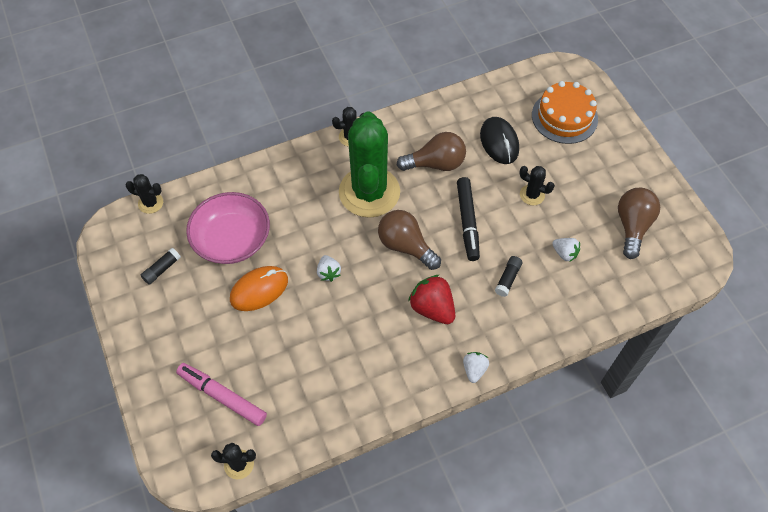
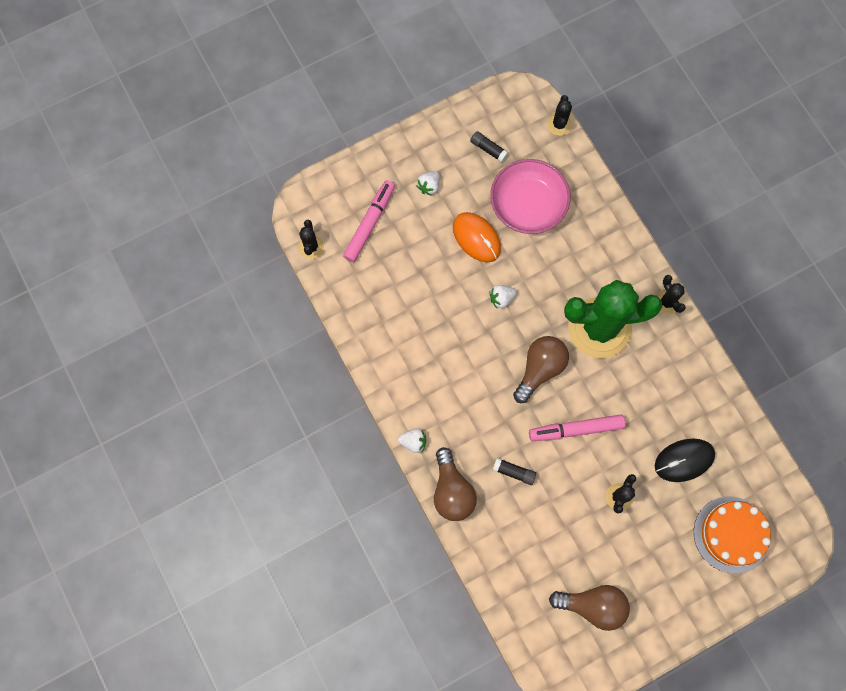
camera: 85 degrees right, 15 degrees up
brown light bulb [397,132,466,171] -> brown light bulb moved to [434,447,477,521]
red strawberry [408,275,455,324] -> none
black marker [457,177,480,261] -> pink marker [529,415,626,441]
white strawberry [552,238,580,262] -> white strawberry moved to [416,171,440,196]

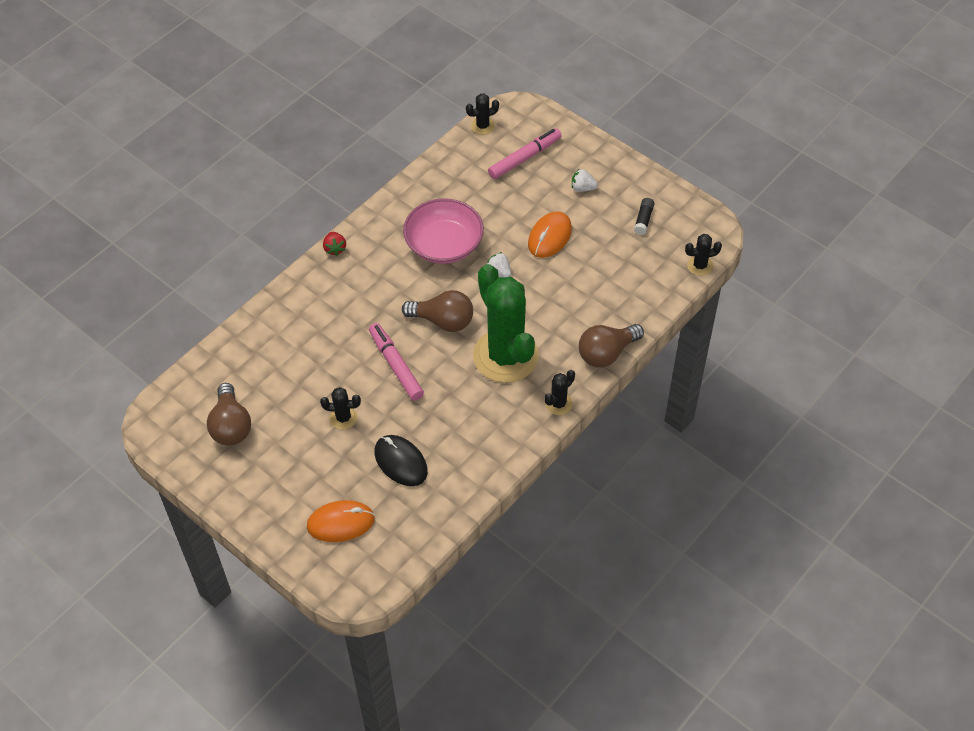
camera: 70 degrees right, 20 degrees down
pink marker [343,180,395,262] -> pink marker turned 45 degrees counterclockwise [488,128,562,179]
white strawberry [398,428,426,453] -> red strawberry [323,232,346,256]
brown light bulb [434,447,477,521] -> brown light bulb moved to [579,324,644,367]
pink bowl [490,159,571,234] -> pink bowl moved to [403,198,484,264]
black glue stick [493,458,536,485] -> none
orange cake [694,496,771,573] -> orange mouse [307,500,375,542]

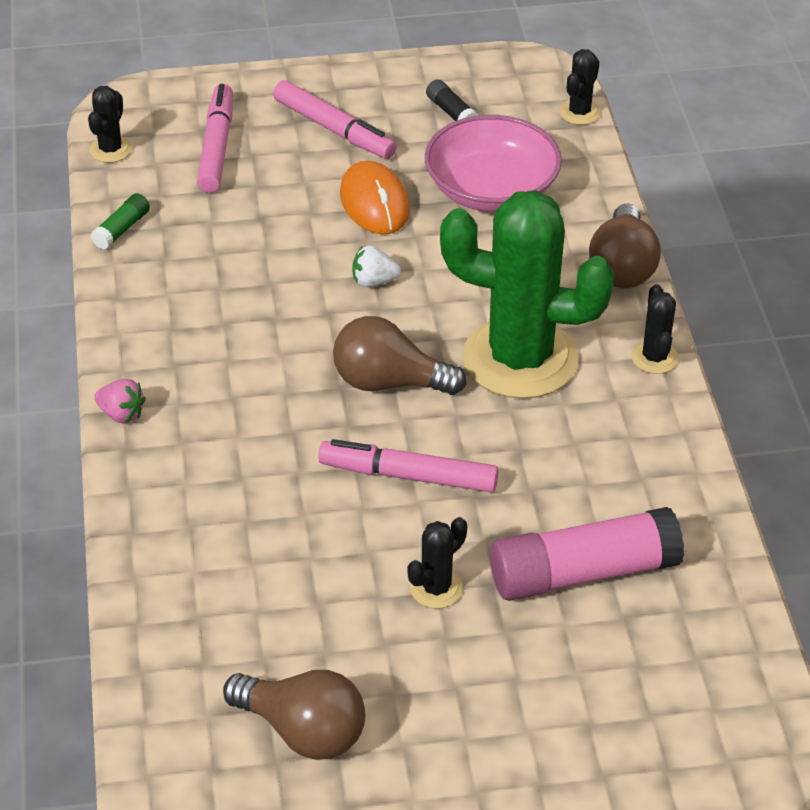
camera: 50 degrees left, 10 degrees down
orange mouse [307,500,375,542] -> none
red strawberry [323,232,346,256] -> pink strawberry [94,379,146,423]
black mouse [375,435,428,486] -> pink glue stick [490,507,684,601]
brown light bulb [402,290,473,332] -> brown light bulb turned 135 degrees counterclockwise [333,316,466,395]
pink bowl [403,198,484,264] -> pink bowl moved to [425,115,562,212]
white strawberry [572,169,598,192] -> pink marker [273,80,397,159]
none -> green glue stick [90,193,150,249]

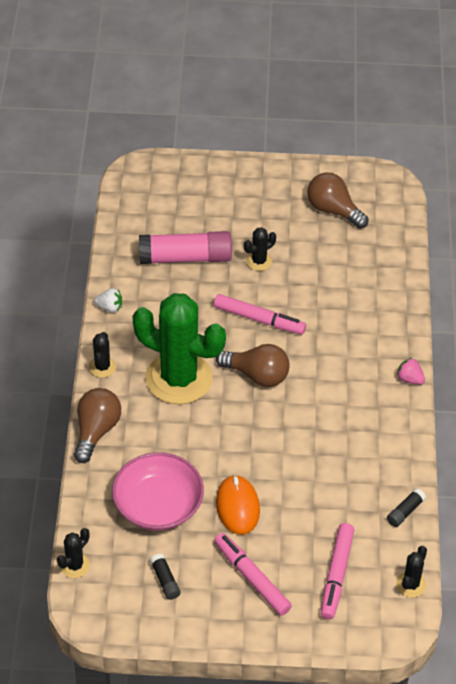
camera: 170 degrees left, 5 degrees up
green glue stick [90,193,150,249] -> black glue stick [387,488,426,527]
white strawberry [352,246,401,287] -> white strawberry moved to [94,288,122,313]

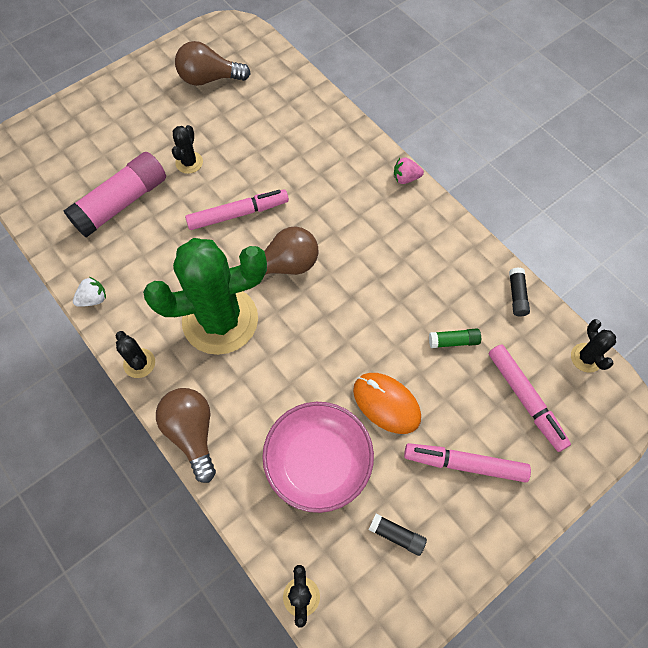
camera: 40 degrees left, 15 degrees up
none -> green glue stick [429,329,481,348]

